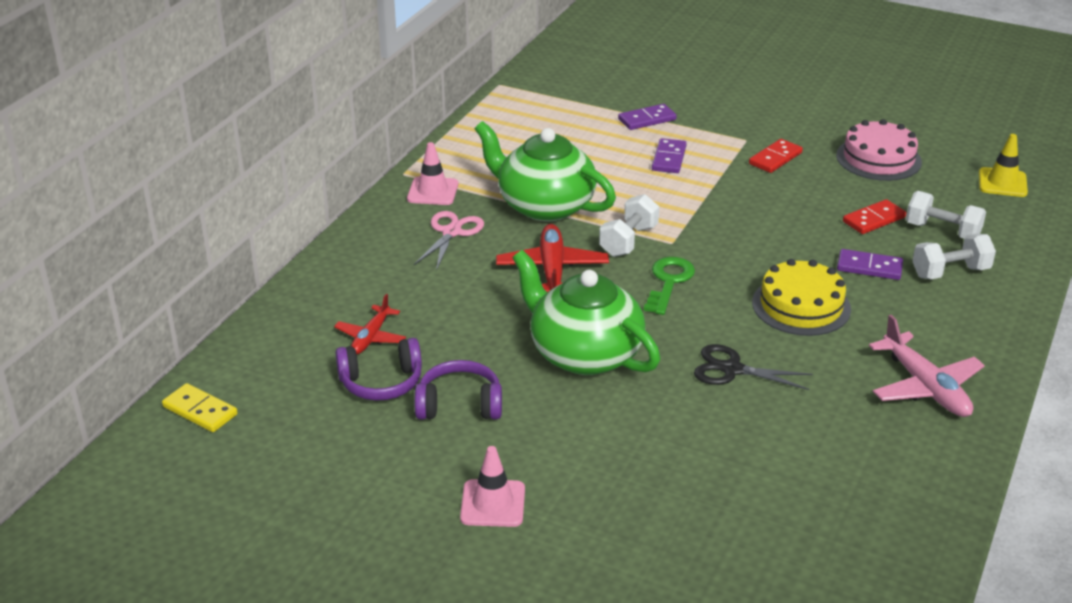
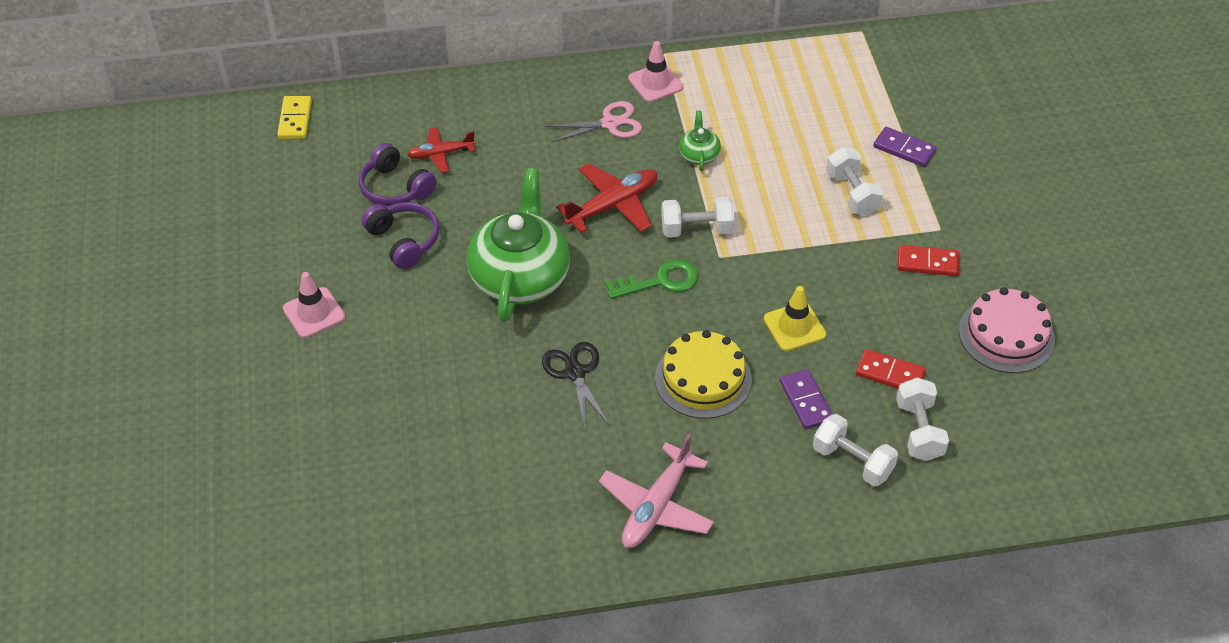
camera: 55 degrees right, 15 degrees up
green teapot [475,121,616,222] -> green teapot [679,110,721,171], size x0.44
purple domino [652,138,687,173] -> white dumbbell [826,147,884,216]
yellow traffic cone [979,134,1028,197] -> yellow traffic cone moved to [764,286,826,351]

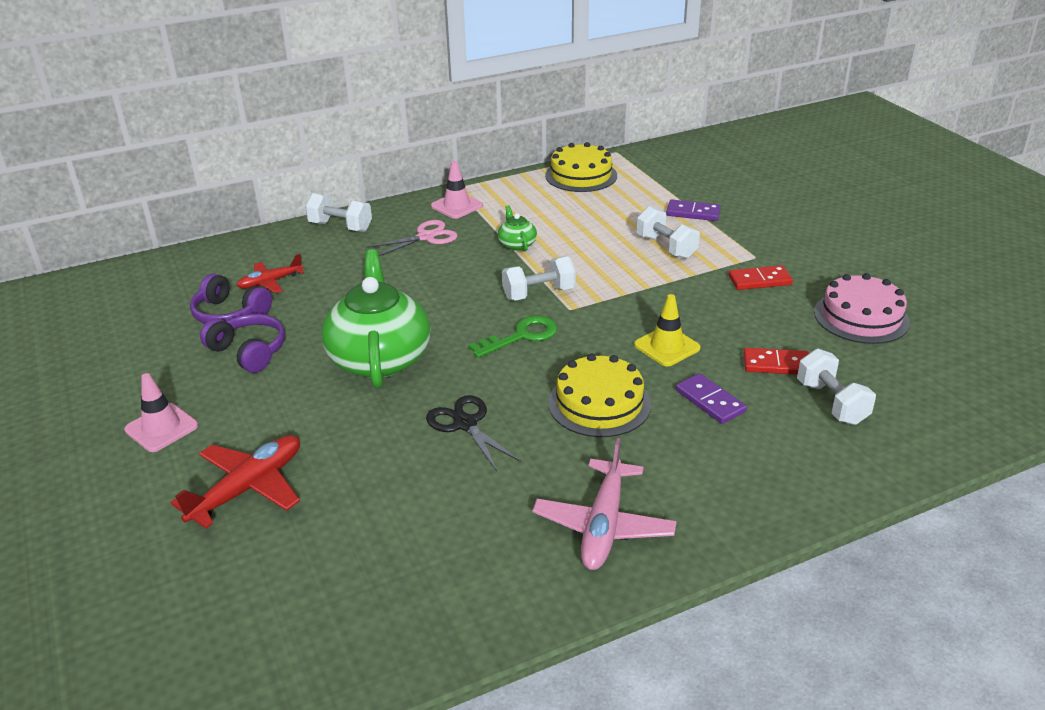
camera: 15 degrees left, 15 degrees down
yellow domino [277,96,312,139] -> none
red plane [556,163,657,233] -> red plane moved to [170,435,300,528]
white dumbbell [813,414,898,486] -> white dumbbell moved to [305,193,372,232]
none -> yellow cake [545,142,617,192]

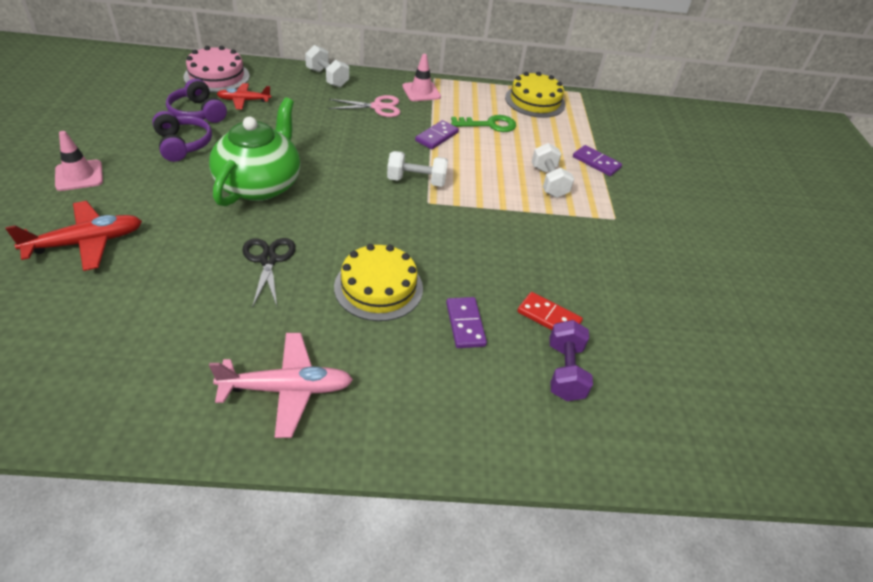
camera: 20 degrees right, 10 degrees up
green key [468,316,558,358] -> green key moved to [451,115,516,132]
green teapot [498,205,537,251] -> purple domino [415,120,459,149]
pink plane [532,438,677,570] -> pink plane turned 135 degrees counterclockwise [209,333,353,438]
yellow traffic cone [634,294,701,366] -> none
red domino [728,265,793,290] -> none
white dumbbell [797,349,876,425] -> purple dumbbell [550,320,593,401]
pink cake [814,273,910,344] -> pink cake moved to [183,46,250,93]

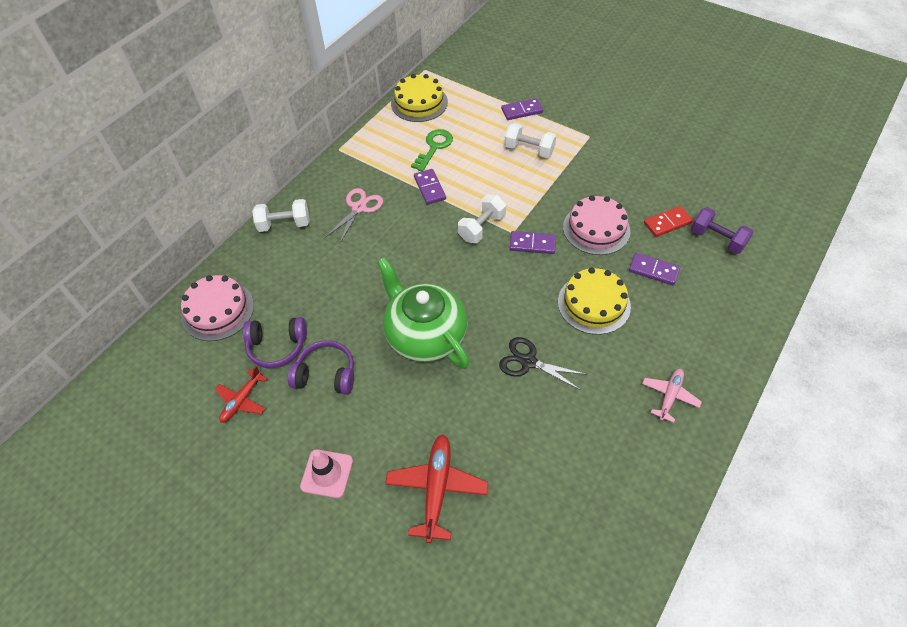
camera: 50 degrees left, 10 degrees up
pink plane [209,333,353,438] -> pink plane [642,369,702,423], size x0.62
red plane [217,83,271,109] -> red plane moved to [215,366,268,423]
pink traffic cone [402,54,441,101] -> none
none -> purple domino [509,231,556,254]
none -> pink cake [563,195,631,255]

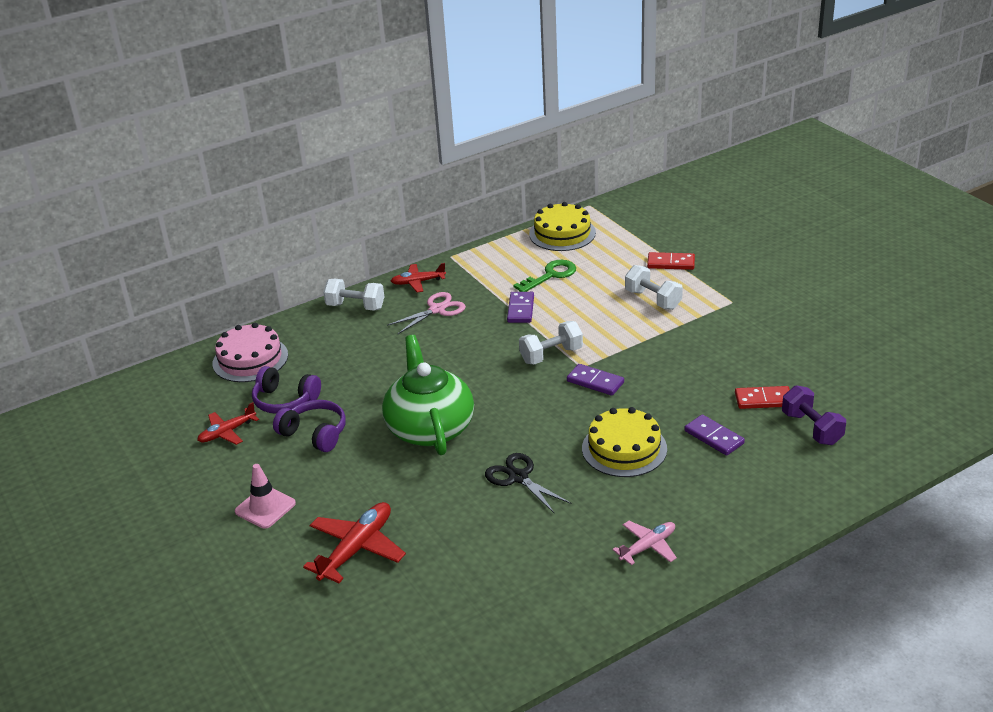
camera: 25 degrees right, 20 degrees down
purple domino [501,98,543,120] -> red domino [647,252,695,270]
pink cake [563,195,631,255] -> none
none -> red plane [391,263,446,293]

